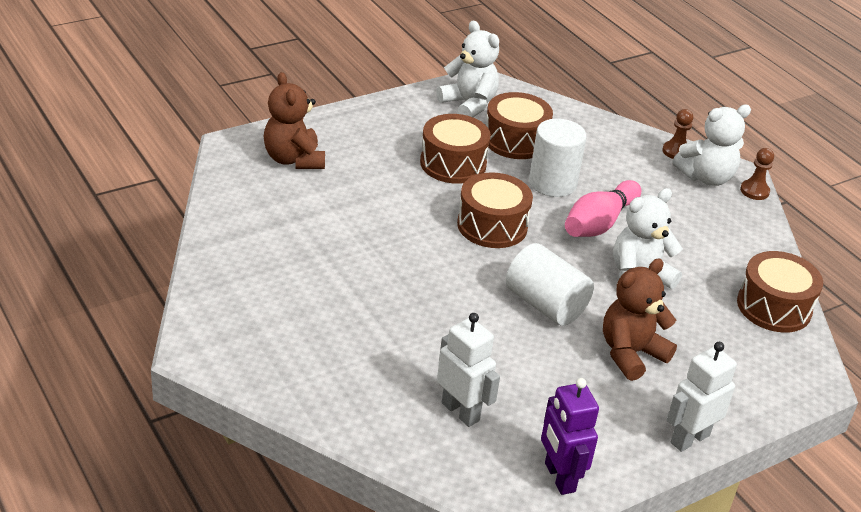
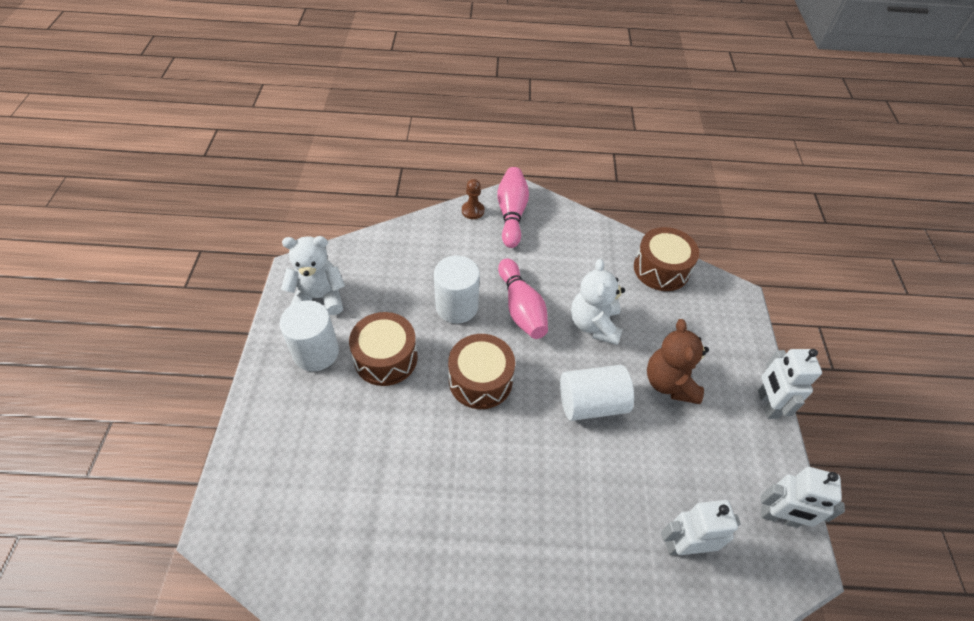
camera: 55 degrees left, 15 degrees up
brown teddy bear [264,72,325,169] -> none
brown drum [487,92,553,159] -> none
purple robot [541,378,599,495] -> white robot [761,467,845,528]
white teddy bear [673,105,751,186] -> pink bowling pin [497,167,529,248]
brown pawn [740,148,774,200] -> none
none -> white cylinder [280,300,339,371]

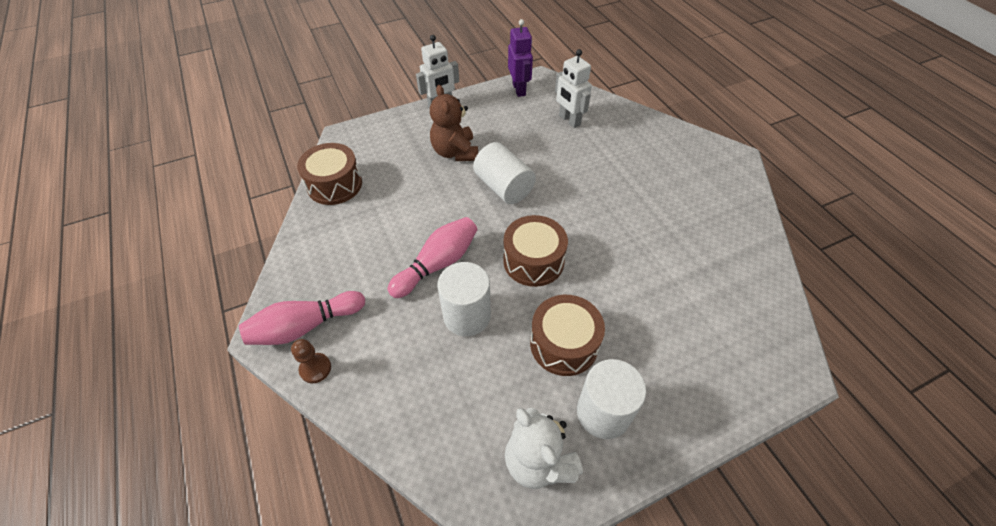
camera: 115 degrees left, 0 degrees up
white teddy bear [571,259,625,345] -> none
brown teddy bear [647,319,709,404] -> brown teddy bear turned 105 degrees clockwise [430,85,478,161]
white robot [761,467,845,528] -> purple robot [508,19,533,97]

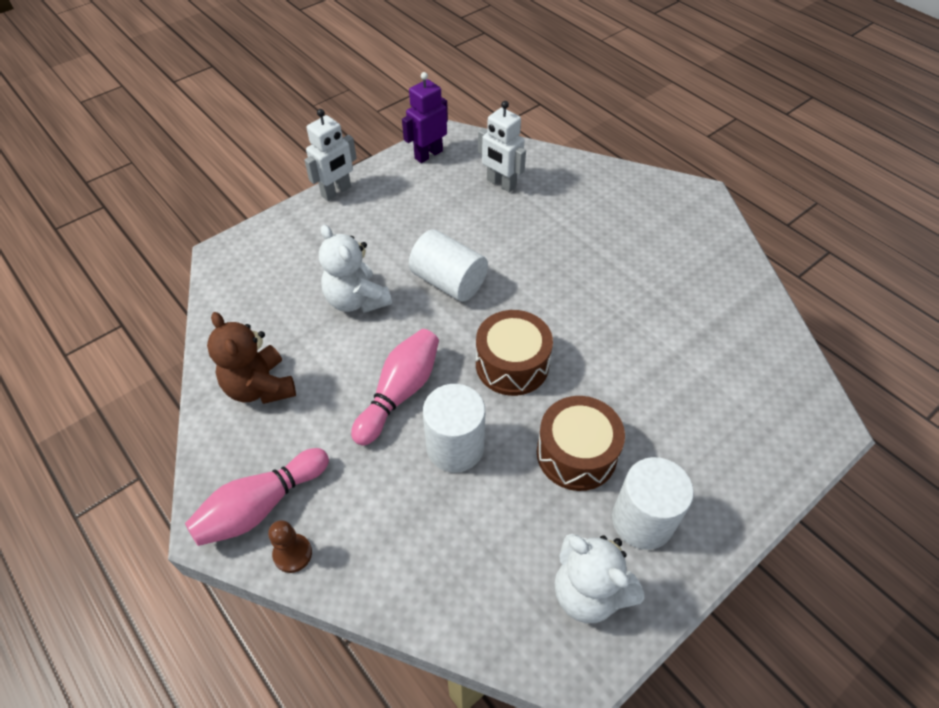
camera: 15 degrees left, 0 degrees up
brown drum [297,143,362,205] -> none
brown teddy bear [430,85,478,161] -> brown teddy bear moved to [207,312,296,404]
purple robot [508,19,533,97] -> purple robot turned 105 degrees counterclockwise [402,72,448,163]
none -> white teddy bear [319,225,392,313]

